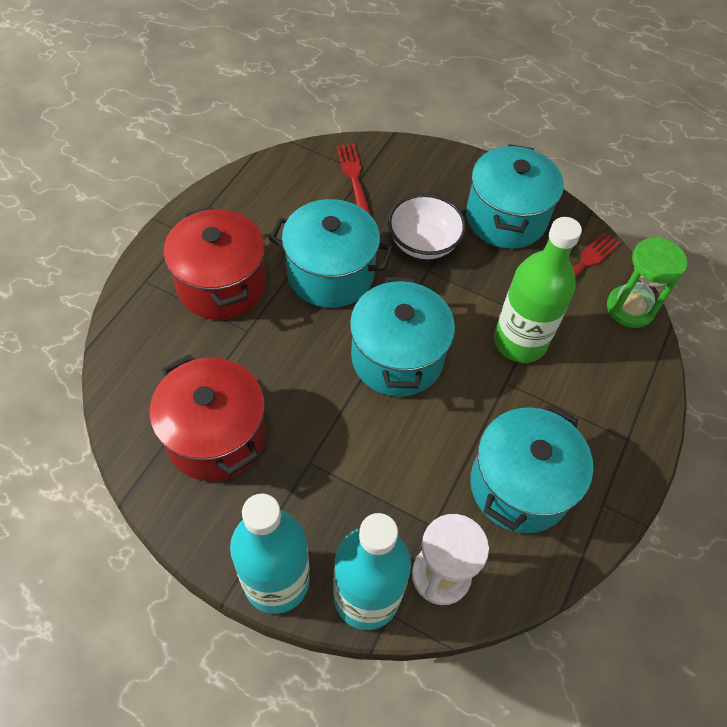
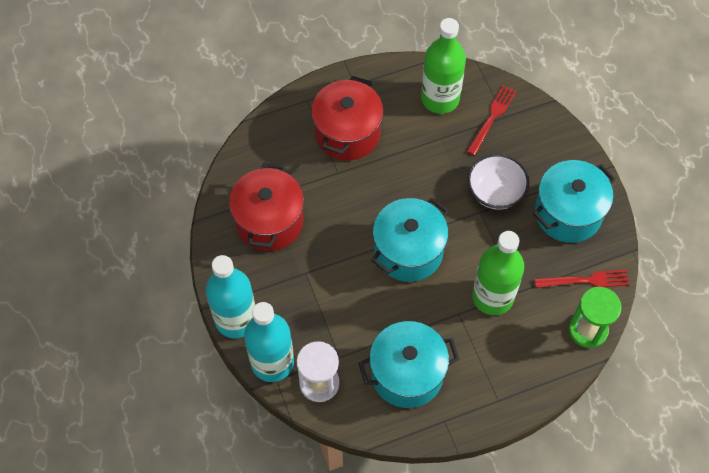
camera: 45 degrees right, 5 degrees up
turquoise pot [269,199,393,308] -> none
none -> green bottle [421,18,466,114]

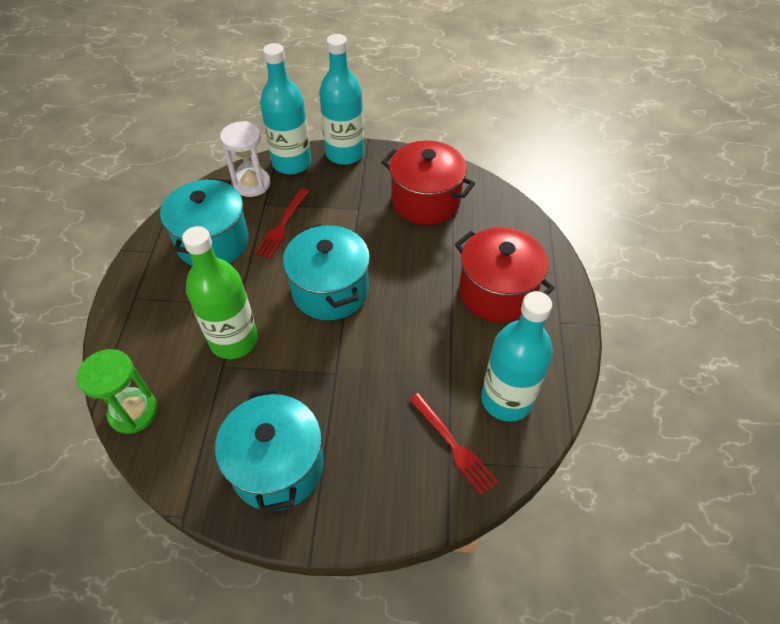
camera: 115 degrees right, 10 degrees down
green bottle [421,18,466,114] -> turquoise bottle [481,291,553,422]
white bowl [467,154,529,209] -> none
red fork [534,270,630,288] -> red fork moved to [255,188,309,259]

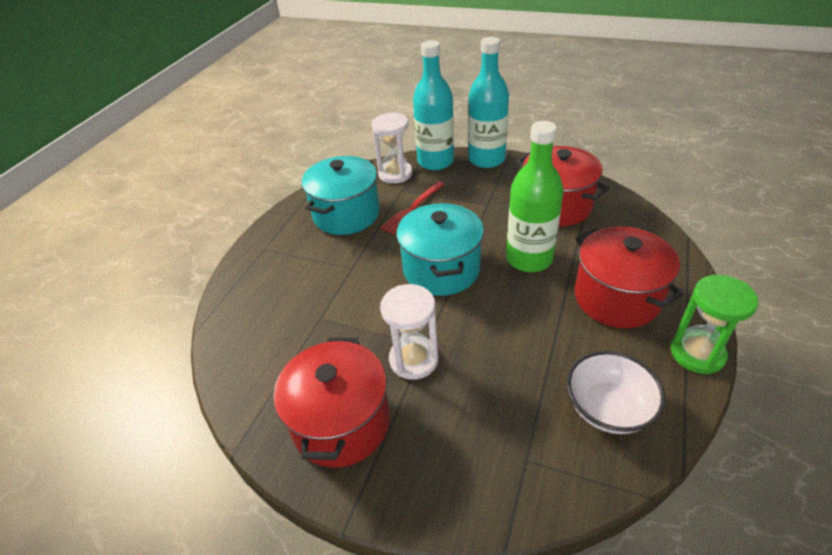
camera: 20 degrees right, 10 degrees down
green hourglass [77,349,158,434] -> green hourglass moved to [670,275,758,375]
green bottle [182,226,258,359] -> green bottle moved to [506,121,564,272]
turquoise pot [215,387,324,513] -> red pot [274,337,390,468]
red fork [409,393,498,496] -> none
turquoise bottle [481,291,553,422] -> white bowl [566,351,665,434]
none -> white hourglass [380,284,439,380]

